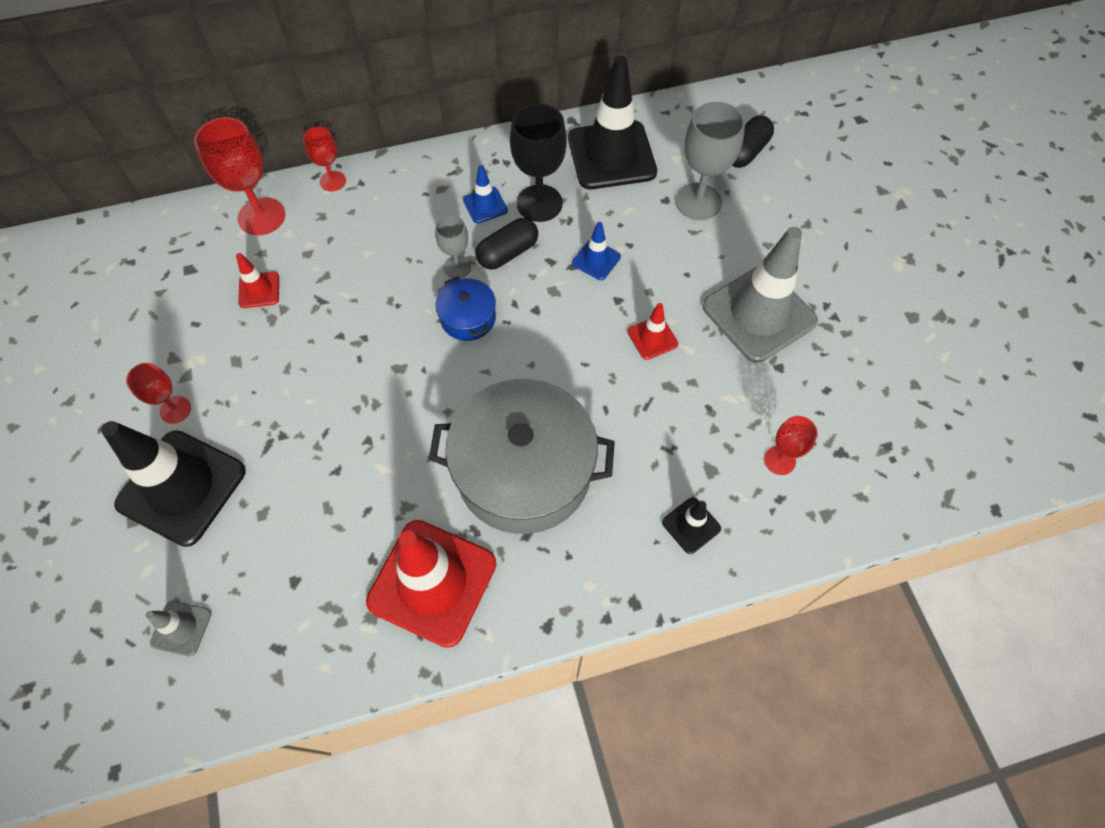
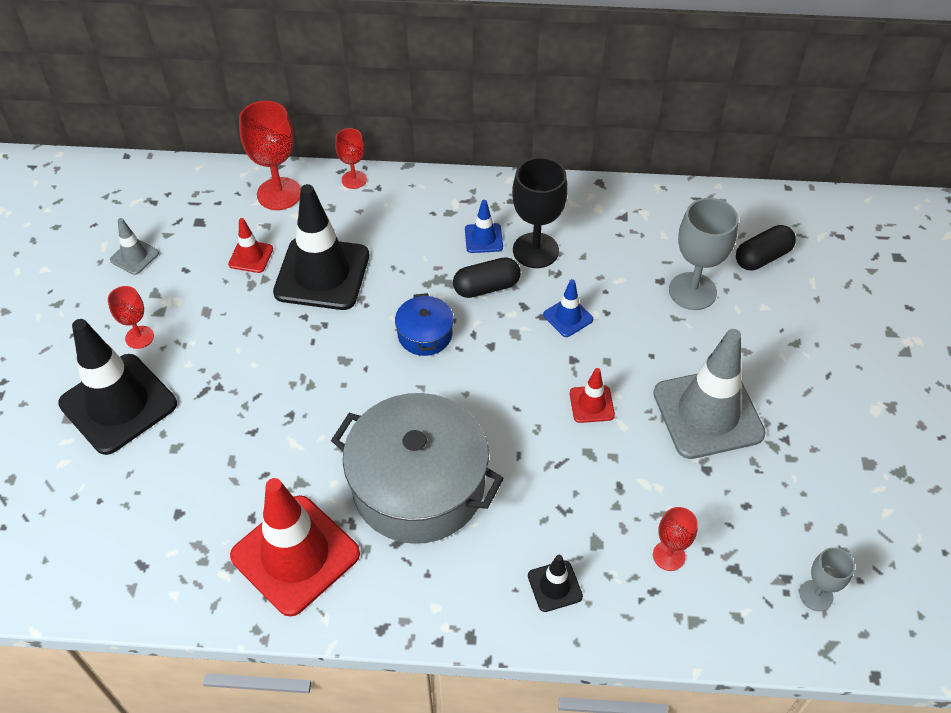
camera: 20 degrees right, 10 degrees down
grey traffic cone [145,601,211,657] -> grey traffic cone moved to [110,218,159,275]
grey goblet [435,215,471,279] -> grey goblet moved to [800,547,855,611]
black traffic cone [568,55,657,189] -> black traffic cone moved to [273,184,369,310]

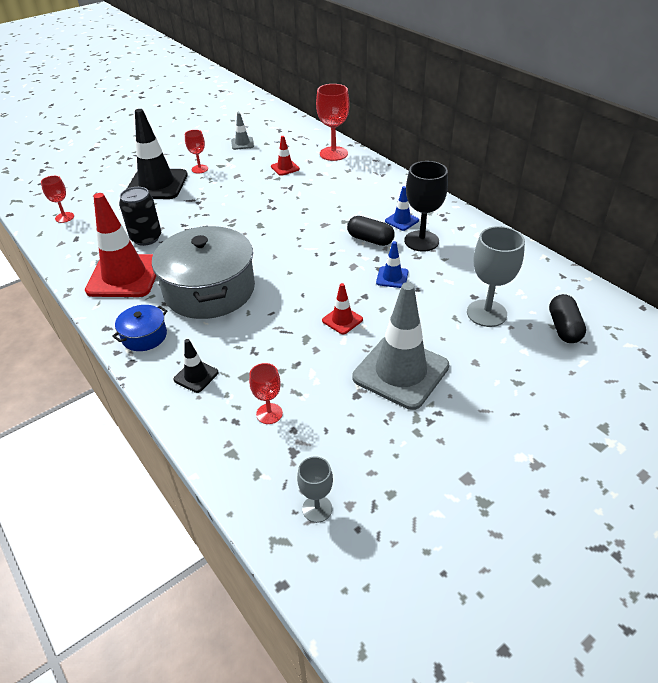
camera: 50 degrees right, 10 degrees down
black traffic cone [273,184,369,310] -> none
red goblet [335,128,367,189] -> red goblet moved to [41,176,74,223]
blue pot [395,293,454,356] -> blue pot moved to [112,305,168,351]
black capsule [736,225,796,270] -> black capsule turned 75 degrees clockwise [549,294,586,343]
none -> black can [119,187,161,246]

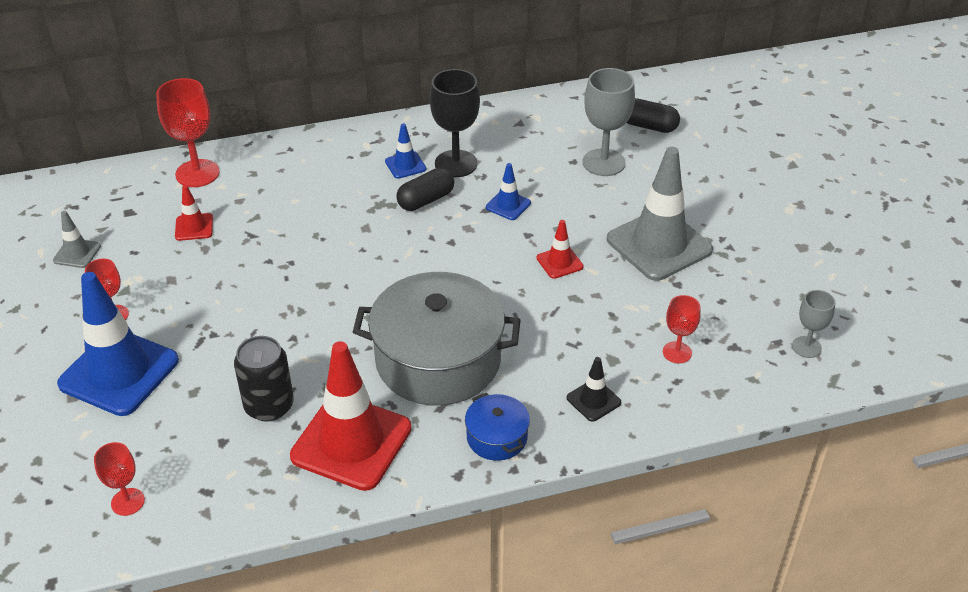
camera: 70 degrees left, 0 degrees up
black traffic cone [127,109,188,199] -> blue traffic cone [57,272,179,416]

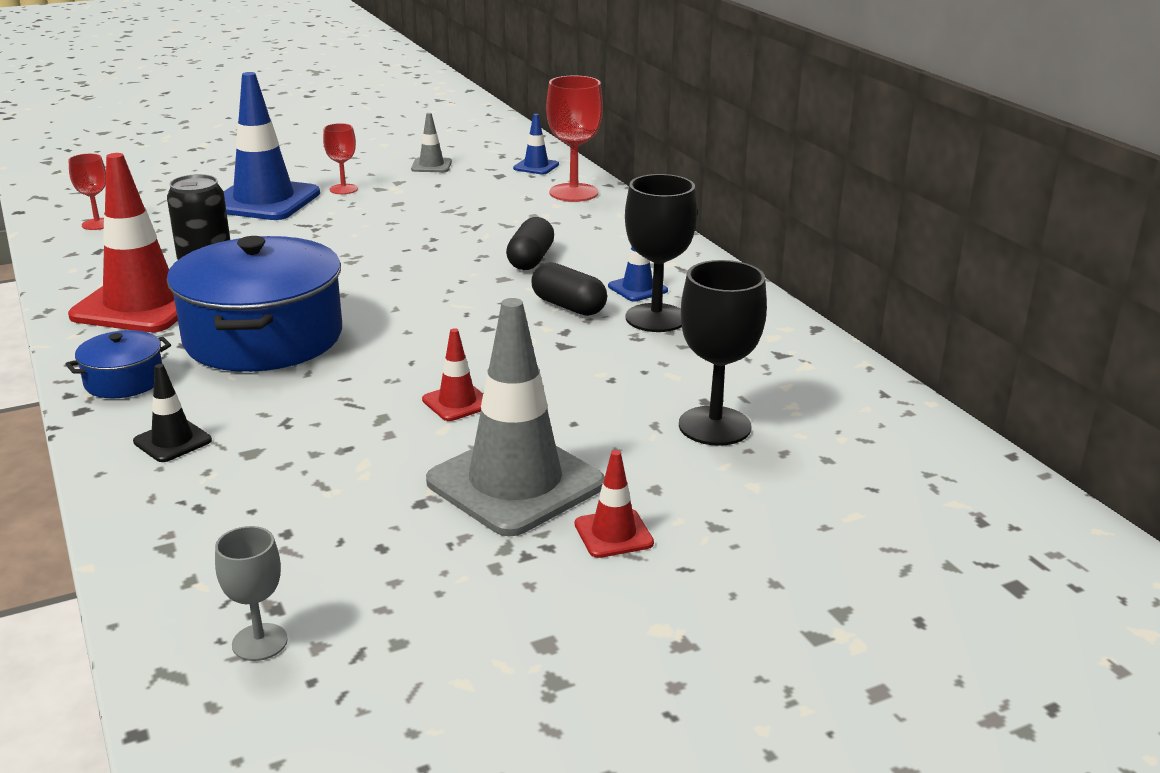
camera: 80 degrees right, 15 degrees down
red traffic cone [175,185,213,241] -> red traffic cone moved to [575,450,654,558]
grey pot [353,272,521,405] -> blue pot [167,236,342,372]
blue traffic cone [486,163,531,220] -> blue traffic cone moved to [513,114,559,175]
grey goblet [583,68,635,176] -> black goblet [679,260,767,446]
black capsule [627,98,680,133] -> black capsule moved to [506,217,554,270]
red goblet [663,295,701,363] -> none

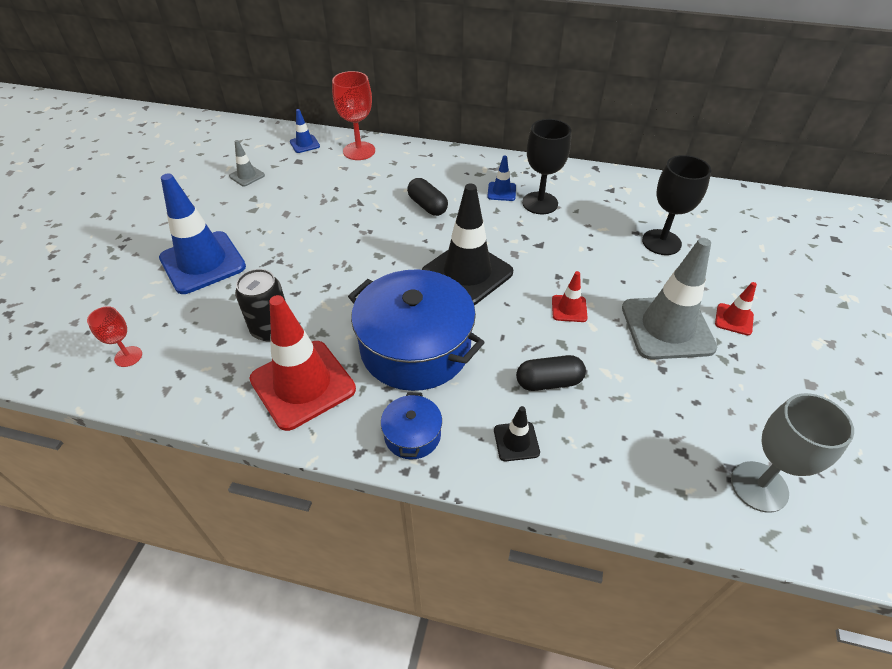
camera: 50 degrees left, 20 degrees up
grey goblet [215,526,288,661] -> grey goblet [731,393,854,513], size x1.75
red goblet [323,123,358,194] -> none
black capsule [531,262,607,316] -> black capsule moved to [516,355,586,391]
none -> black traffic cone [422,183,513,305]

